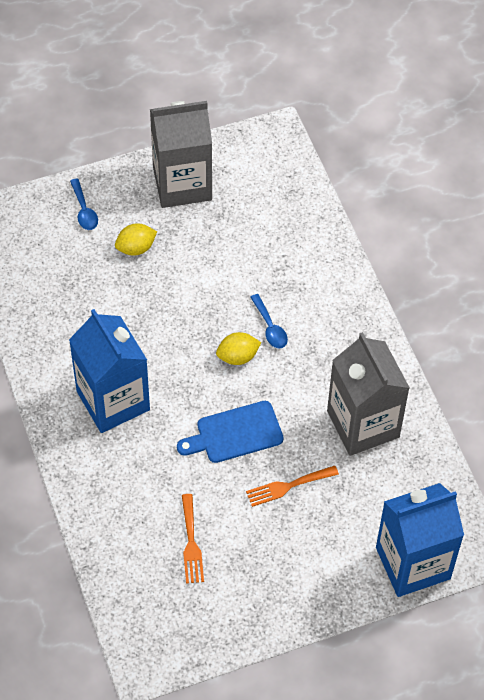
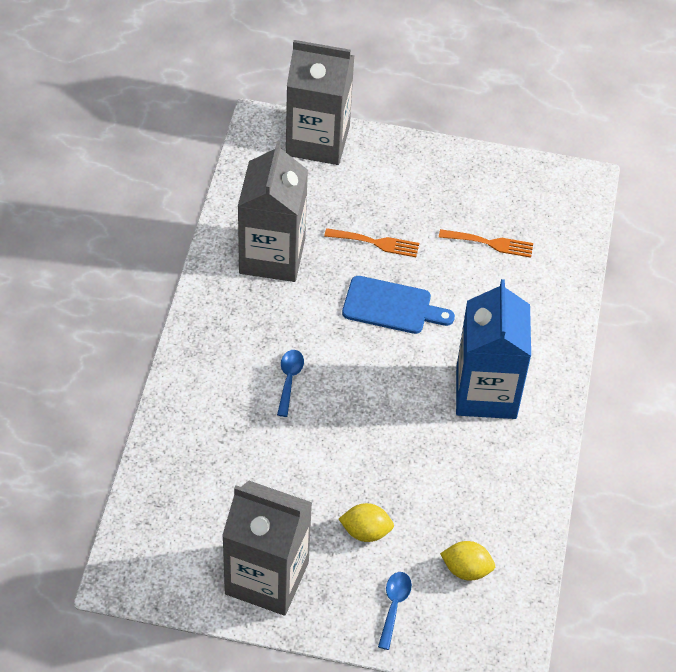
camera: 150 degrees left, 5 degrees down
orange fork [182,494,204,583] -> orange fork turned 75 degrees clockwise [439,229,533,258]
yellow lemon [216,332,261,365] -> yellow lemon moved to [440,541,495,581]
blue carton [376,483,464,597] -> grey carton [286,40,354,165]

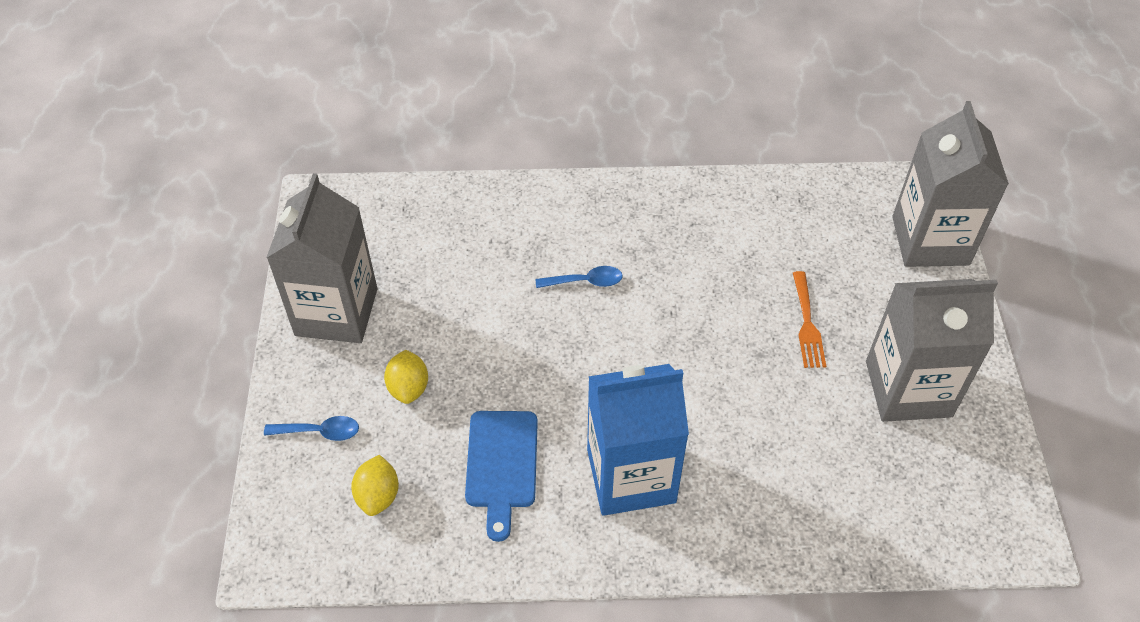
camera: 80 degrees right, 0 degrees up
grey carton [238,141,308,282] -> grey carton moved to [866,279,998,422]
blue cutting board [342,276,455,334] -> blue cutting board moved to [465,411,538,542]
orange fork [439,229,533,258] -> none

